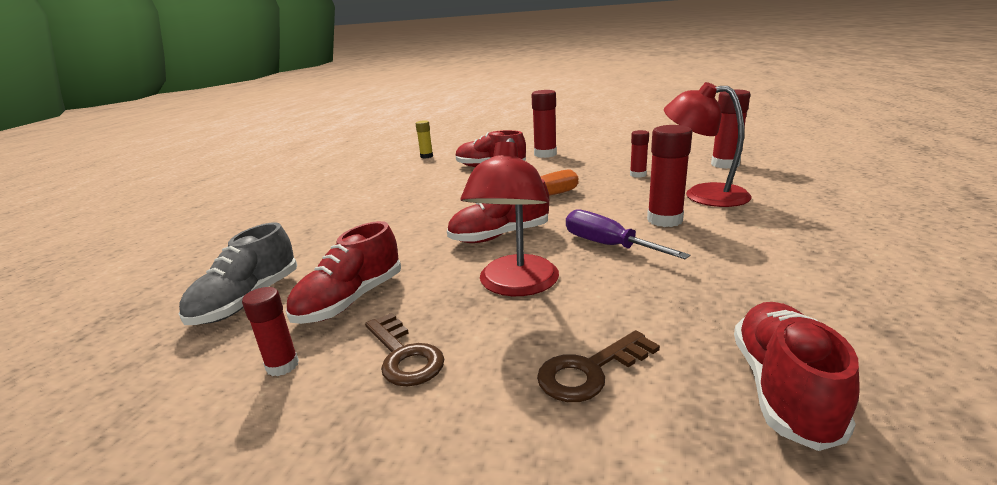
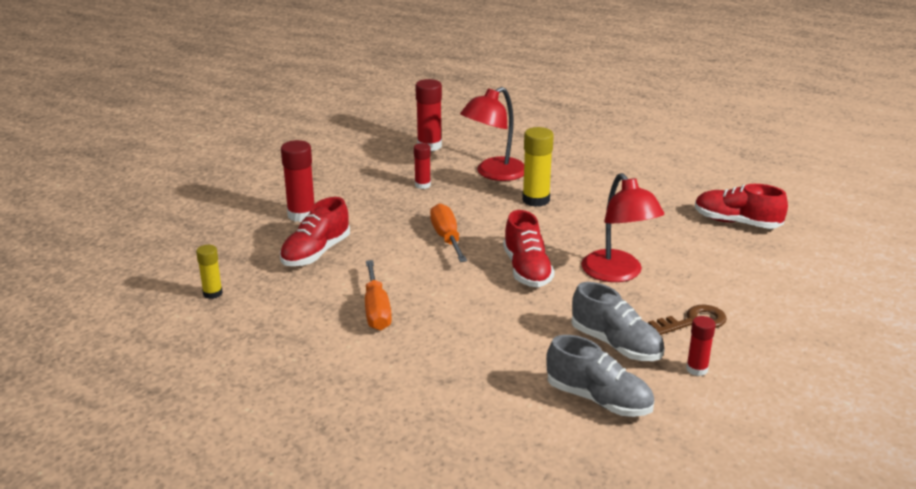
camera: 80 degrees left, 5 degrees up
red shoe [286,221,401,324] -> grey shoe [571,282,665,361]
red lamp [460,138,559,296] -> red lamp turned 45 degrees clockwise [581,173,664,282]
brown key [537,330,660,402] -> none
purple screwdriver [566,209,690,259] -> none
red glue stick [647,125,692,227] -> yellow glue stick [522,127,554,207]
none -> orange screwdriver [365,260,392,331]

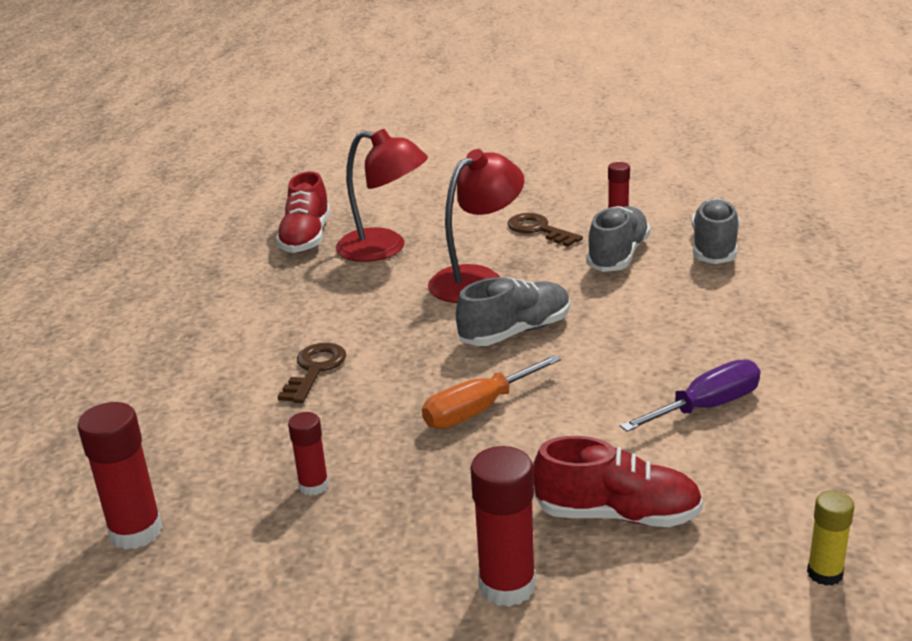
camera: 110 degrees left, 0 degrees up
orange screwdriver [365,260,392,331] -> purple screwdriver [620,359,760,432]
red lamp [460,87,524,181] -> red lamp moved to [336,129,428,262]
red shoe [503,210,555,287] -> grey shoe [456,277,570,346]
yellow glue stick [522,127,554,207] -> brown key [278,343,346,403]

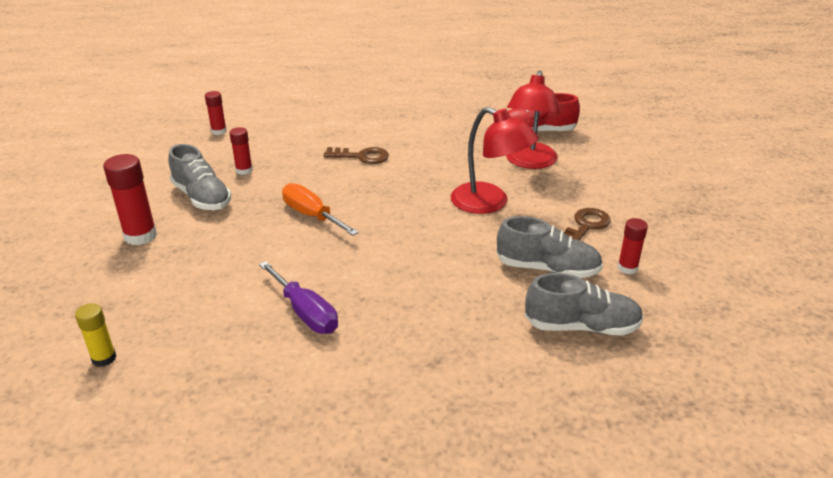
camera: 80 degrees right, 5 degrees up
red glue stick [78,402,163,550] -> red glue stick [205,91,227,135], size x0.60
grey shoe [456,277,570,346] -> grey shoe moved to [168,144,231,210]
red shoe [533,436,703,527] -> none

